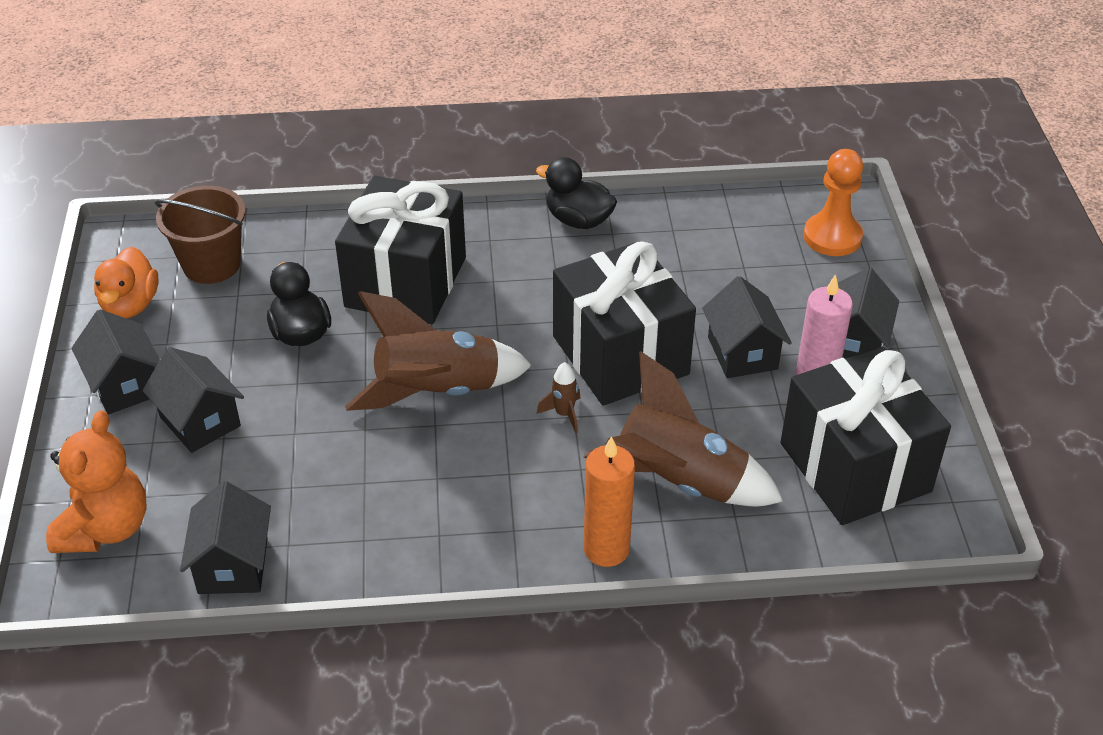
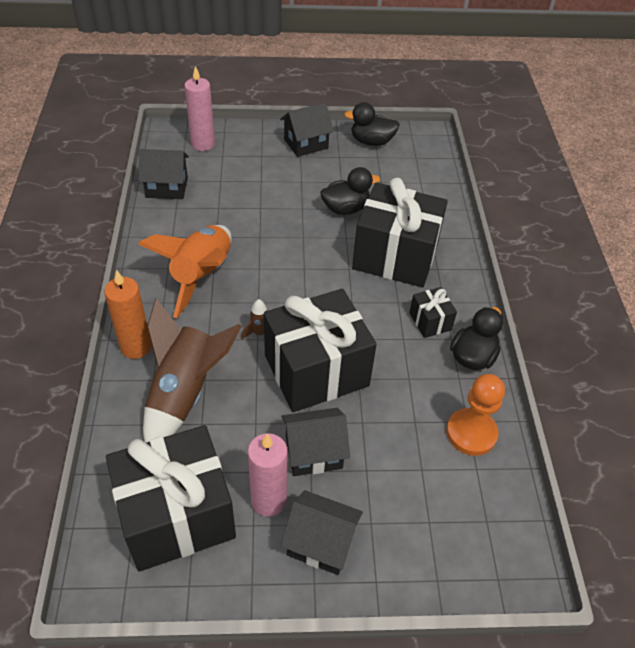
camera: 90 degrees right, 5 degrees up
orange teddy bear [46,411,147,553] -> pink candle [184,66,215,151]
orange duck [94,246,159,319] -> black duck [344,102,400,146]
black house [143,347,244,453] -> none
brown bucket [154,186,246,284] -> none
brown rocket [345,291,532,411] -> none
orange pawn [804,149,863,256] -> orange pawn moved to [446,374,505,456]
none -> orange rocket [138,225,231,318]
none -> black gift [409,287,457,338]

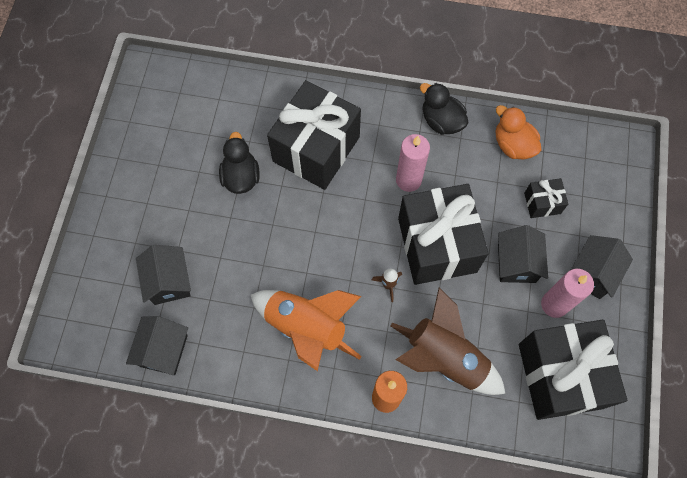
camera: 75 degrees left, 20 degrees up
pink candle [184,66,215,151] -> pink candle moved to [396,134,430,192]
black house [280,102,334,157] -> black house moved to [136,245,191,305]
black duck [344,102,400,146] -> none
black gift [409,287,457,338] -> black gift moved to [524,178,568,218]
orange pawn [446,374,505,456] -> orange duck [495,105,541,160]

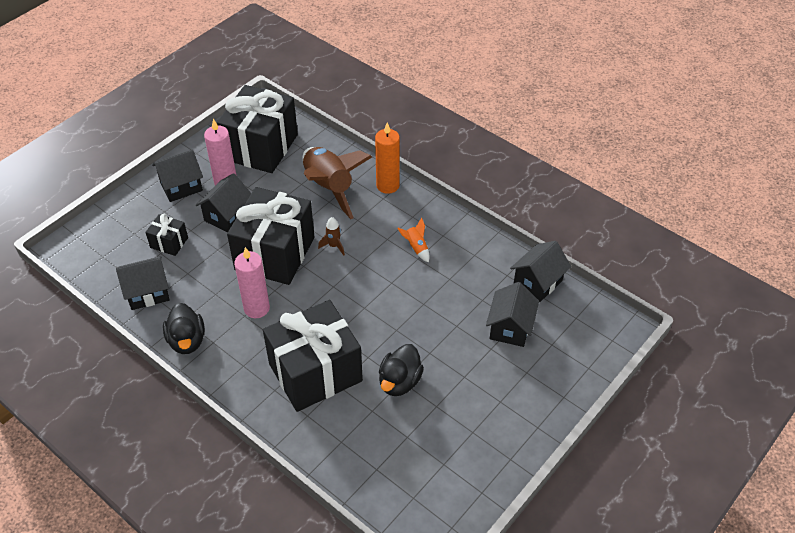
camera: 150 degrees left, 20 degrees down
orange rocket [251,290,362,371] -> orange rocket [397,218,430,263], size x0.41
orange duck [495,105,541,160] -> black house [116,256,169,310]

